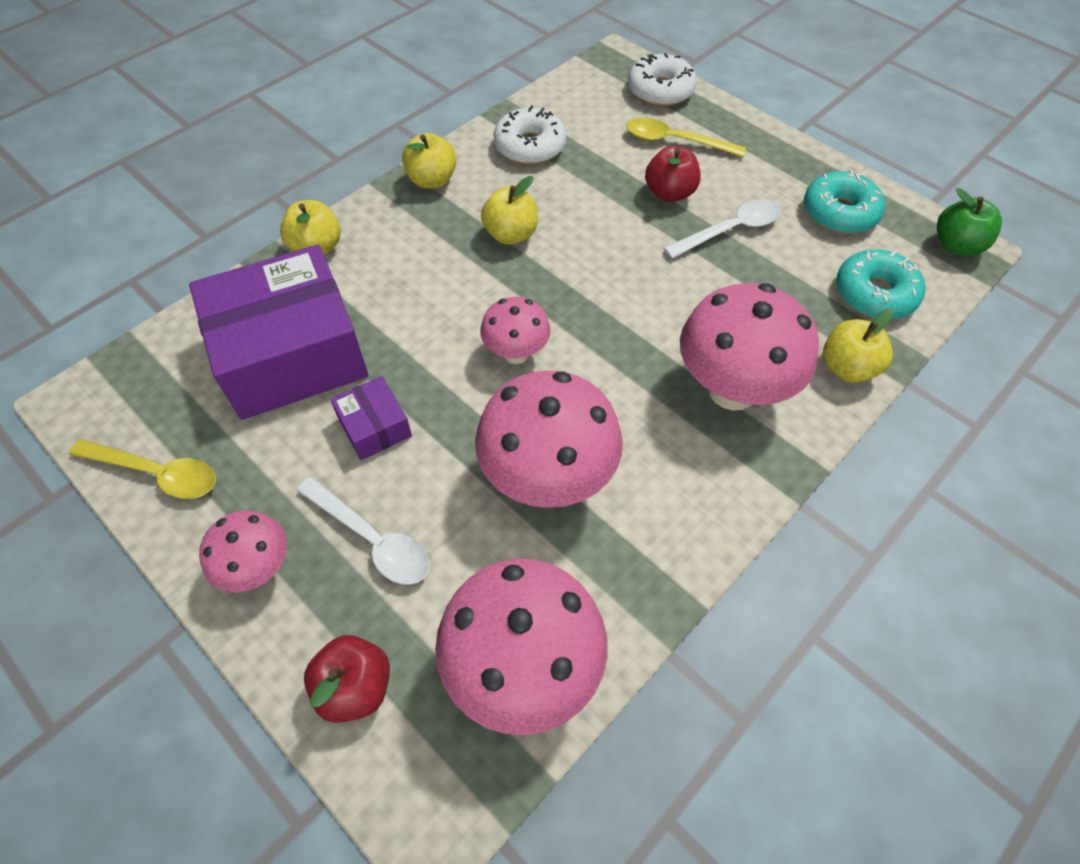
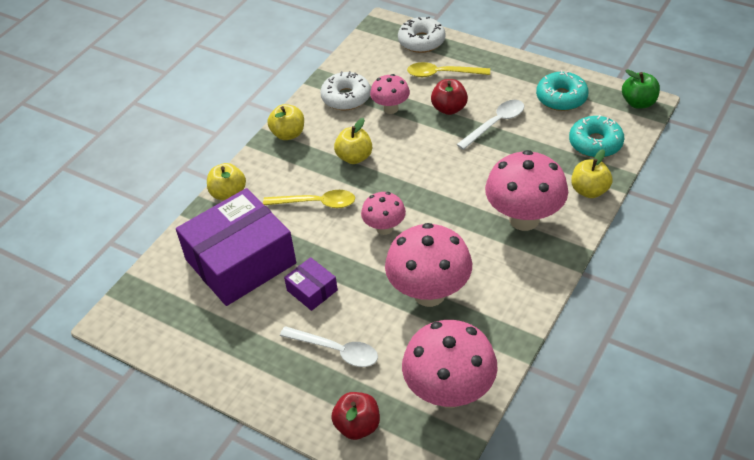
camera: 10 degrees left, 10 degrees down
yellow spoon [69,439,216,499] -> yellow spoon moved to [263,190,355,208]
pink mushroom [199,510,287,592] -> pink mushroom moved to [370,74,410,114]

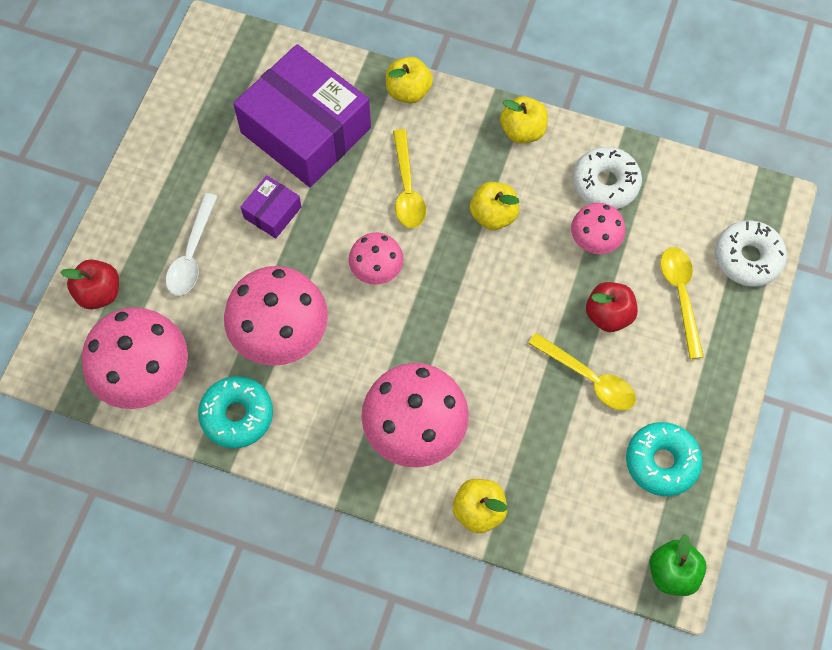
camera: 75 degrees right, 20 degrees up
white spoon [456,100,524,150] -> yellow spoon [528,333,636,410]
turquoise donut [569,115,624,158] -> turquoise donut moved to [198,376,273,448]

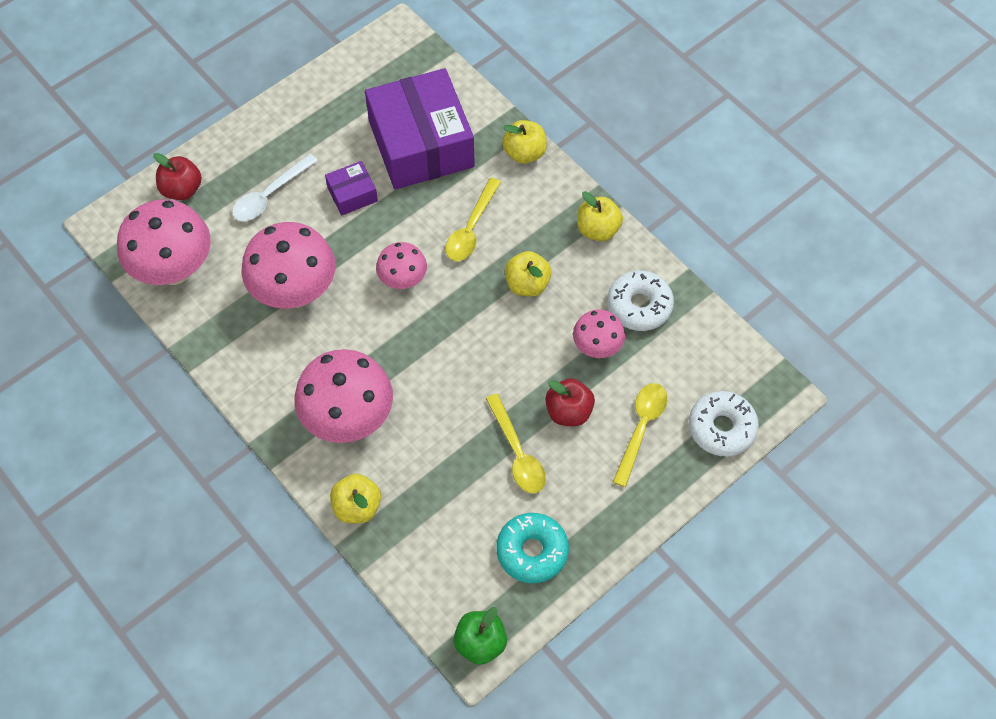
camera: 30 degrees right, 5 degrees down
turquoise donut [198,376,273,448] -> none

